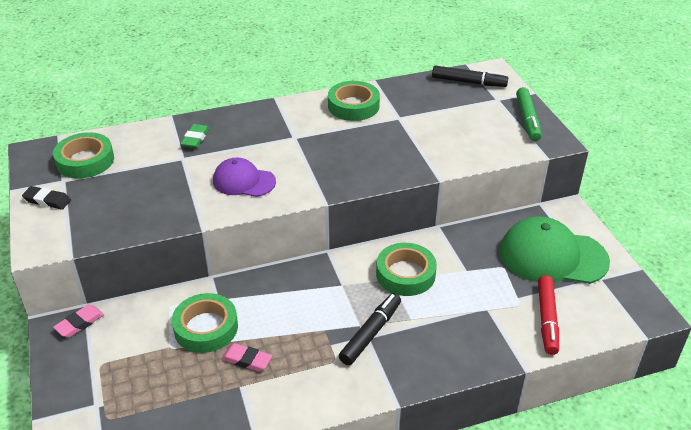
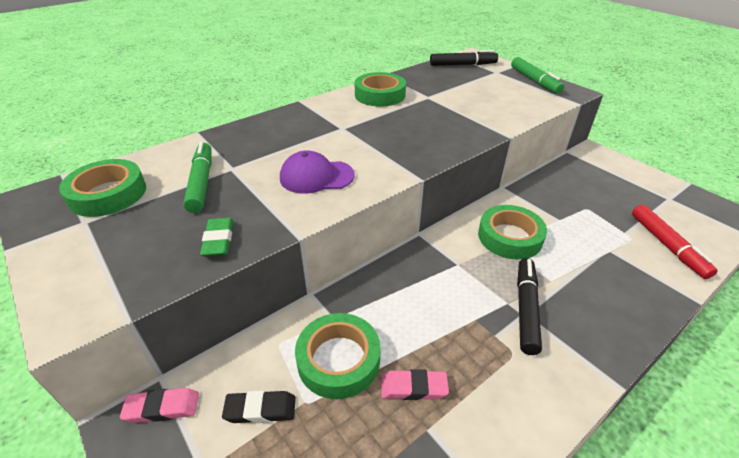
camera: 20 degrees left, 0 degrees up
black eraser [22,186,71,210] -> black eraser moved to [222,390,296,423]
pink eraser [53,305,104,337] -> pink eraser turned 60 degrees clockwise [120,388,199,423]
green eraser [180,124,209,148] -> green eraser moved to [200,218,233,257]
green cap [500,217,610,284] -> none
none -> green marker [183,142,212,213]

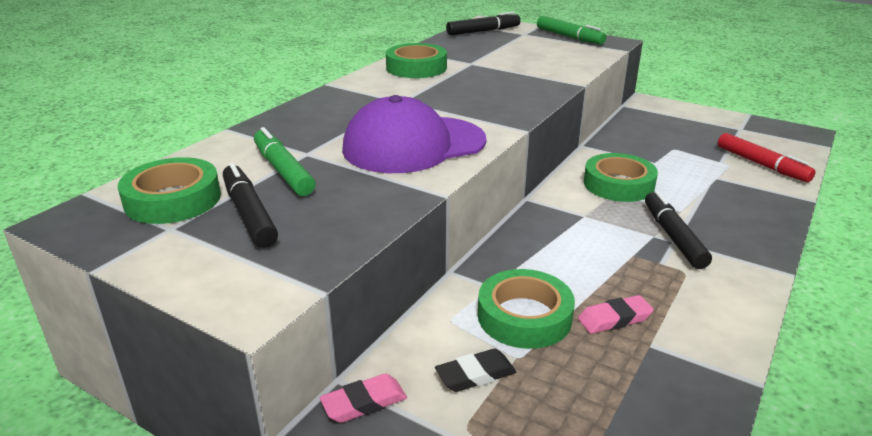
camera: 20 degrees left, 10 degrees down
green eraser [200,218,233,257] -> none
purple cap [280,150,355,194] -> purple cap [342,95,486,173], size x1.67
none -> black marker [223,163,278,248]

